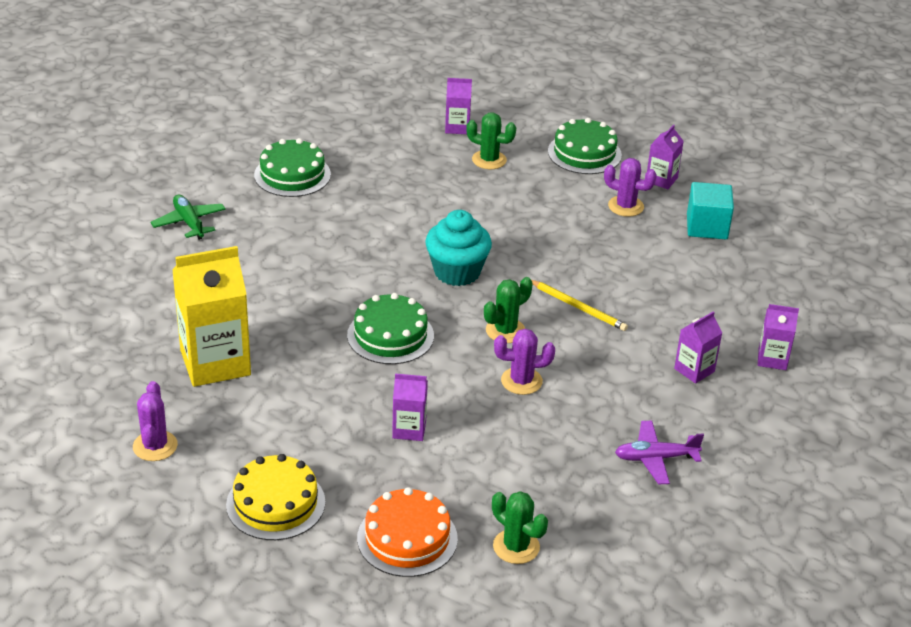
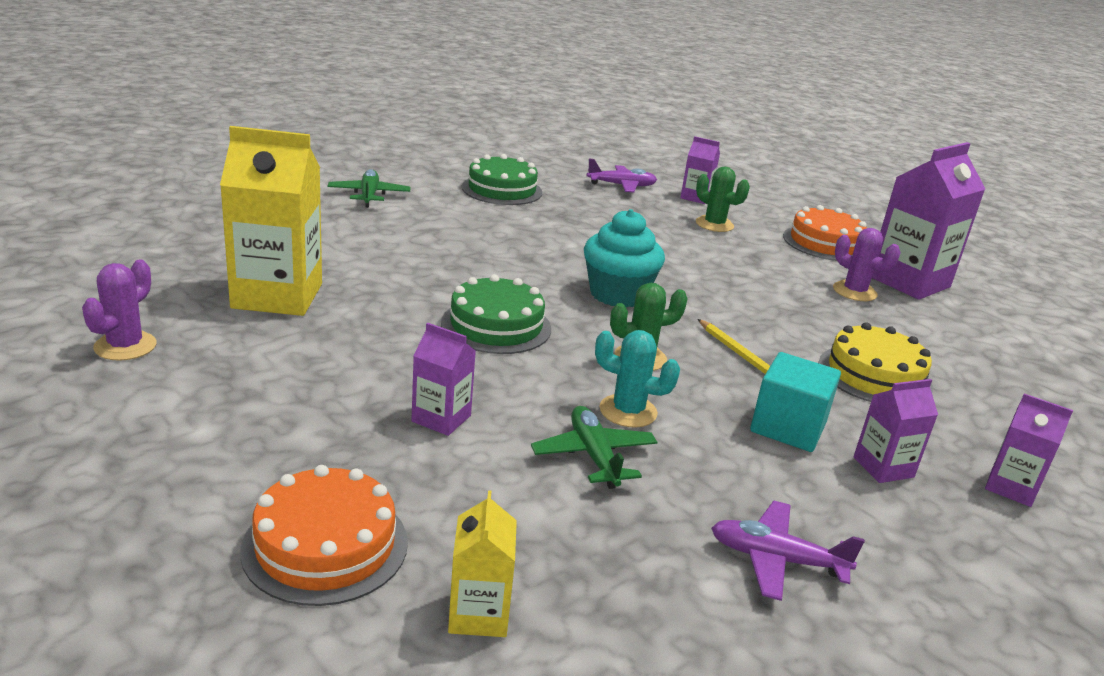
camera: 20 degrees right, 10 degrees down
yellow cake [226,454,325,540] -> yellow cake moved to [818,322,933,402]
green cactus [492,491,548,564] -> yellow carton [448,490,517,637]
purple cactus [494,329,555,395] -> turquoise cactus [595,330,680,428]
green cake [548,118,622,174] -> orange cake [783,205,867,261]
purple carton [647,124,684,189] -> purple carton [872,142,985,300], size x2.00
turquoise cube [687,182,734,239] -> turquoise cube moved to [750,352,841,452]
none -> green plane [531,406,657,489]
none -> purple plane [587,159,657,192]

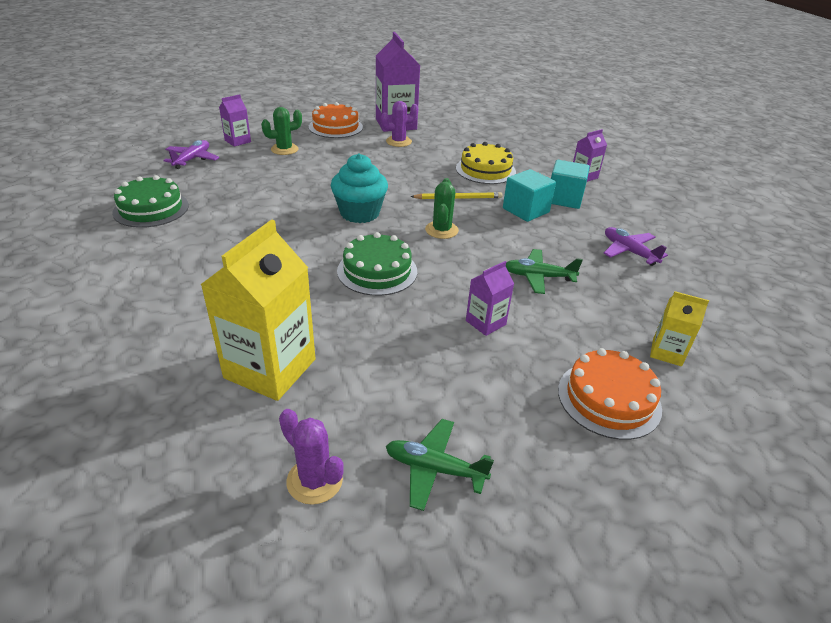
camera: 65 degrees left, 10 degrees up
green plane [328,169,411,208] -> green plane moved to [386,419,494,511]
turquoise cactus [595,330,680,428] -> none
purple plane [711,501,865,601] -> purple plane turned 105 degrees clockwise [604,227,668,266]
purple carton [854,379,938,483] -> turquoise cube [551,160,590,209]

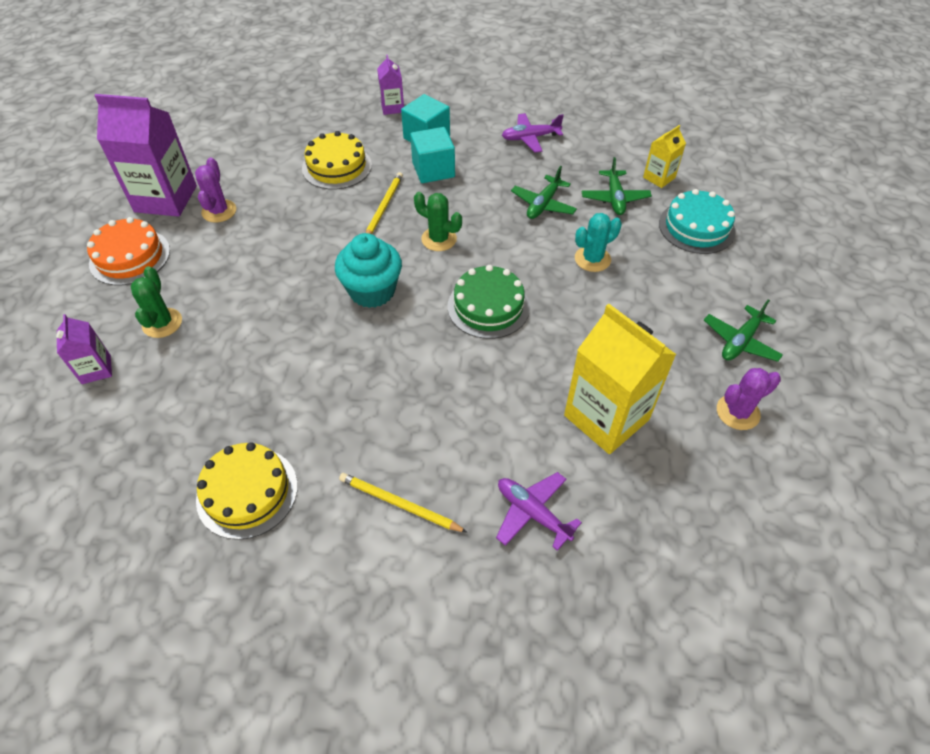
camera: 65 degrees left, 15 degrees up
green cake [112,175,189,228] -> yellow cake [196,442,298,540]
purple plane [163,140,219,169] -> purple plane moved to [496,472,582,551]
purple carton [466,261,514,336] -> turquoise cactus [575,213,622,272]
orange cake [558,348,662,440] -> turquoise cake [659,189,736,254]
none -> yellow pencil [339,473,467,532]
none -> green plane [582,157,652,215]

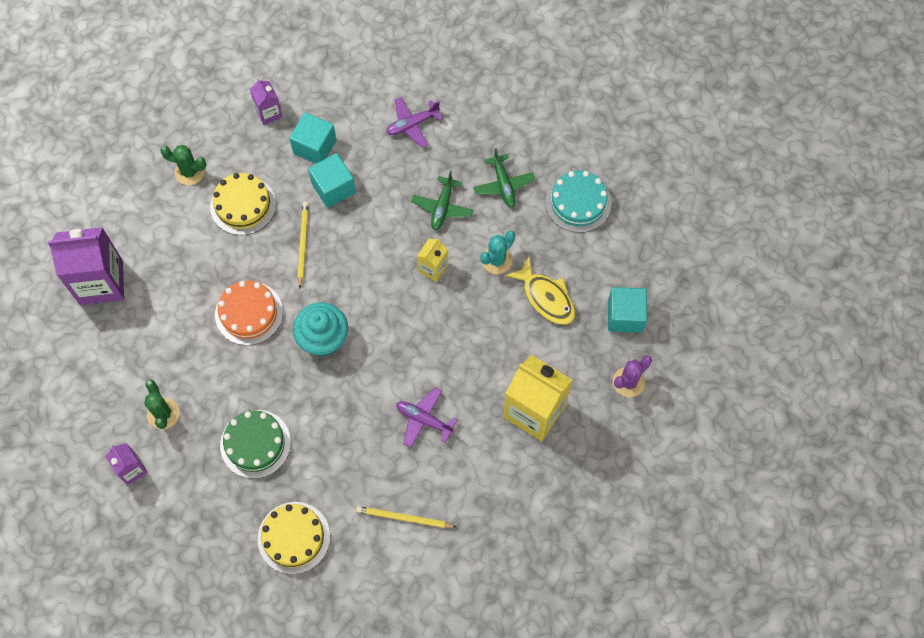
camera: 15 degrees left, 15 degrees up
orange cake [87,217,170,286] -> orange cake moved to [215,281,283,345]
purple cactus [195,158,236,223] -> none
green cactus [414,192,462,251] -> green cactus moved to [160,145,206,185]
green cake [448,265,530,339] -> green cake moved to [220,410,291,479]
purple plane [496,472,582,551] -> purple plane moved to [396,388,457,448]
yellow carton [643,125,686,188] -> yellow carton moved to [417,238,448,282]
green plane [704,299,783,362] -> turquoise cube [608,287,647,333]
none -> yellow fish [505,257,575,325]

